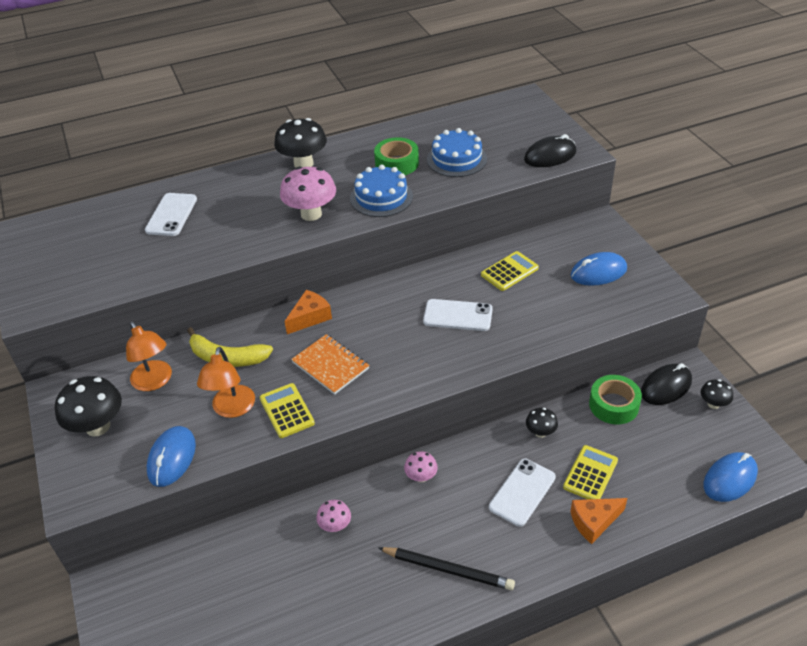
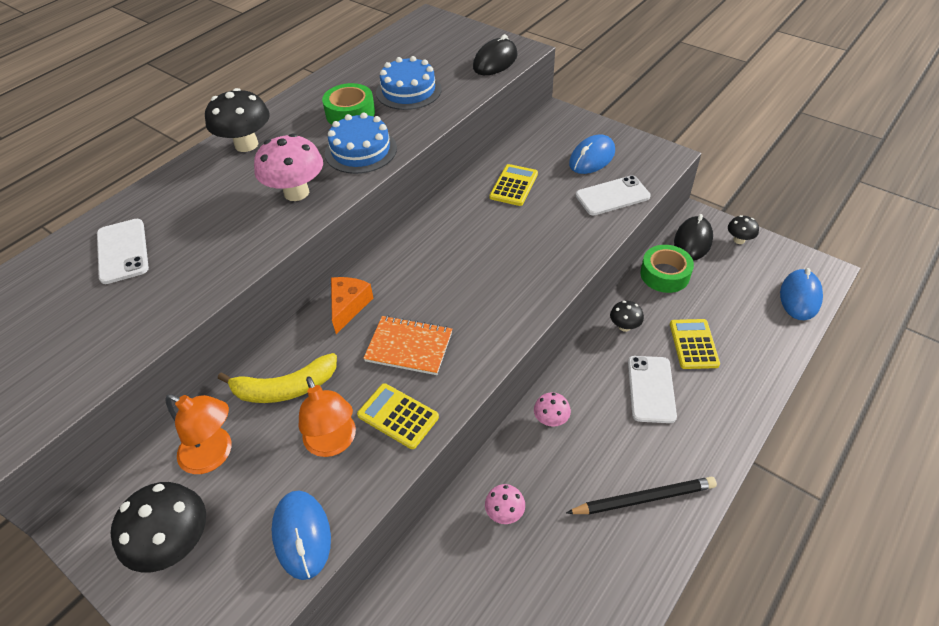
camera: 30 degrees left, 5 degrees up
white phone [423,299,493,331] -> white phone moved to [576,175,651,215]
orange cheese [570,498,628,544] -> none

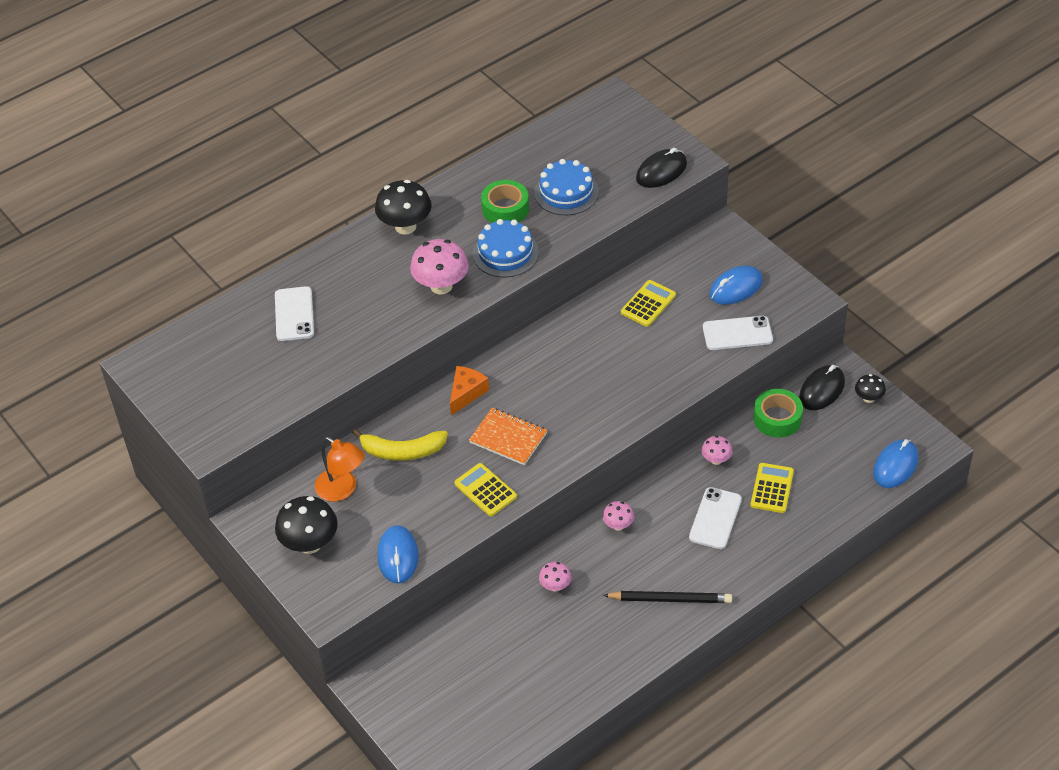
camera: 15 degrees right, 0 degrees up
orange lamp [299,376,356,457] -> none
black mushroom [610,301,644,332] -> pink mushroom [701,436,733,465]

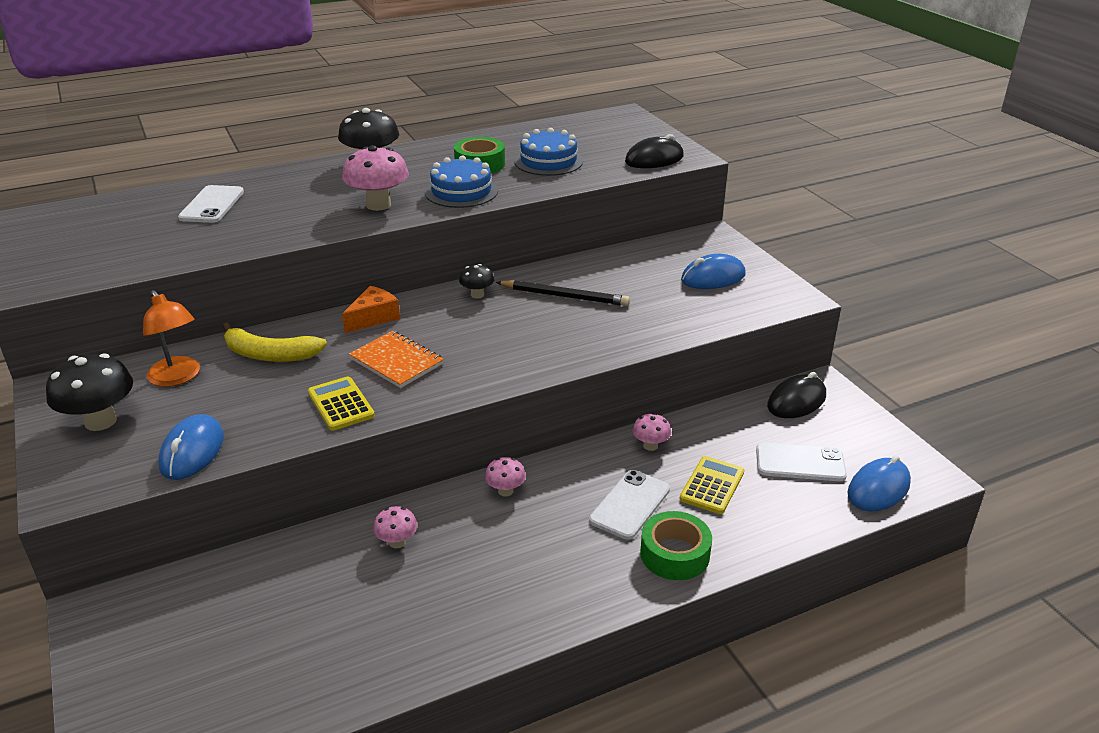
camera: 10 degrees right, 15 degrees down
black pencil [603,591,732,603] -> black pencil moved to [496,280,630,306]
yellow calculator [621,280,676,327] -> none
white phone [703,316,773,350] -> white phone moved to [756,442,847,481]
green tape [754,389,803,438] -> green tape moved to [640,511,712,580]
black mushroom [855,374,886,403] -> black mushroom moved to [459,264,495,299]

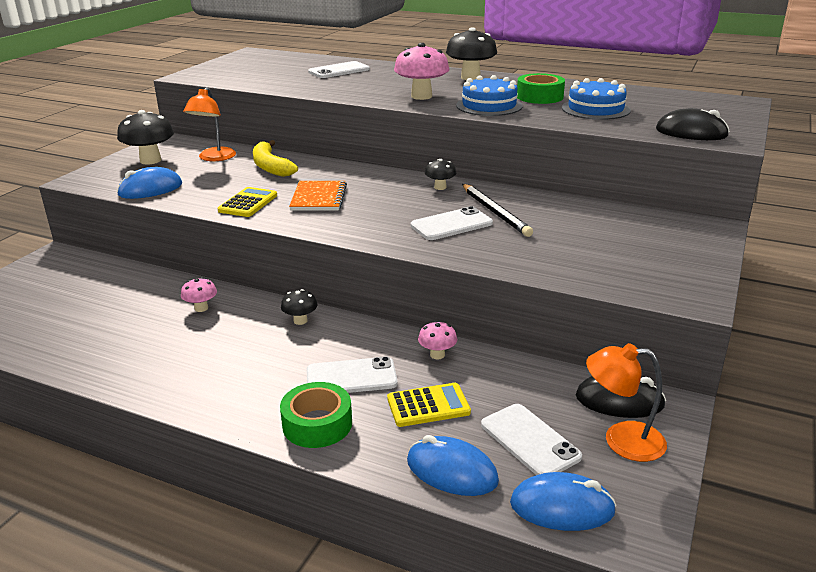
camera: 50 degrees right, 5 degrees down
orange cheese [342,286,400,333] -> none
pink mushroom [485,457,526,497] -> black mushroom [281,289,317,325]
blue mouse [681,254,746,289] -> blue mouse moved to [407,435,499,496]
none -> white phone [411,206,493,240]
none -> orange lamp [586,343,667,462]

